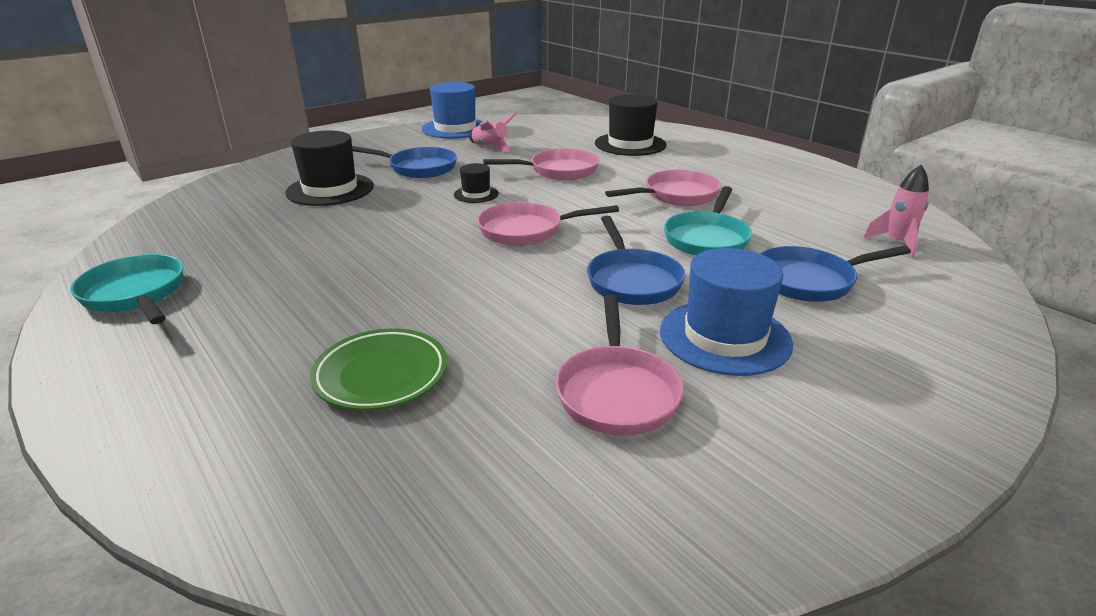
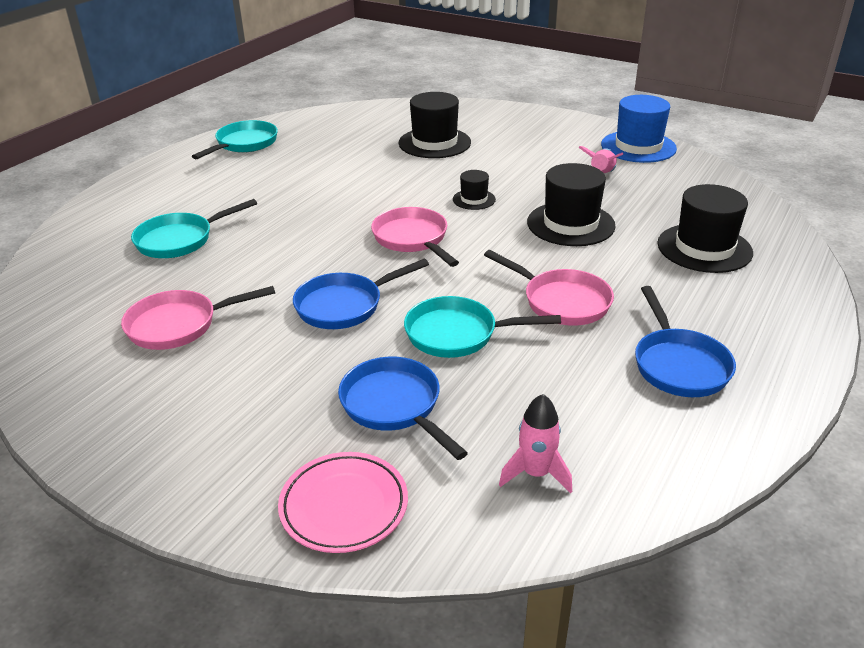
camera: 70 degrees right, 5 degrees up
green plate [310,329,447,410] -> turquoise pan [131,199,257,258]
blue pan [352,146,457,178] -> blue pan moved to [635,286,736,397]
pink pan [483,149,599,180] -> black hat [527,163,616,246]
blue hat [660,248,793,376] -> none
none -> pink plate [278,452,408,553]

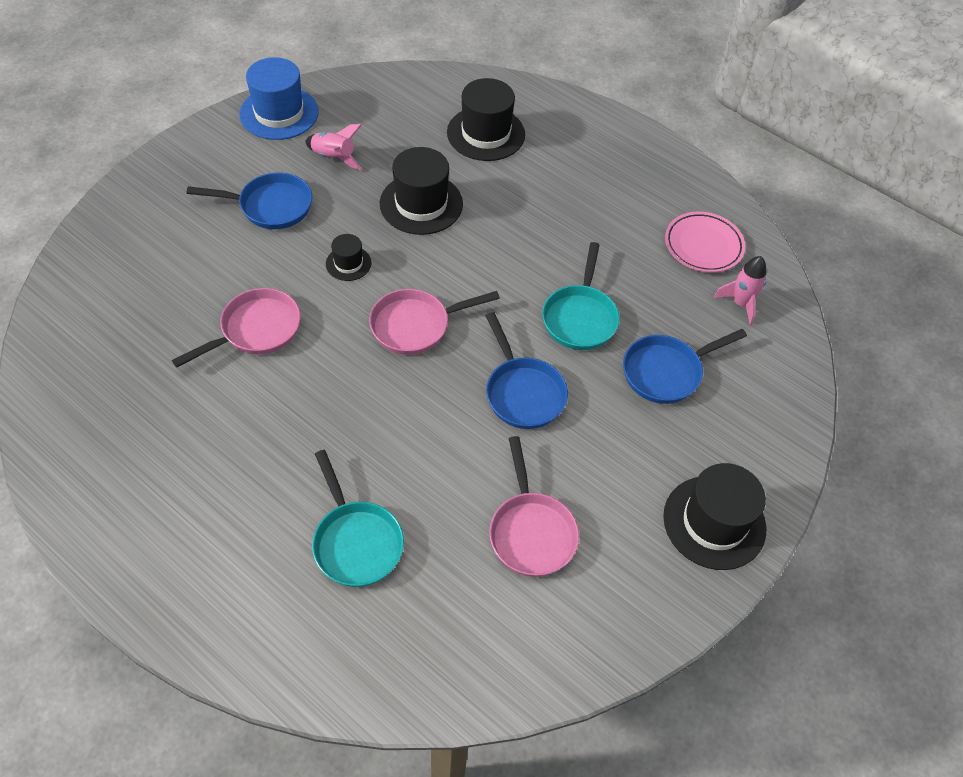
camera: 85 degrees left, 20 degrees up
turquoise pan [192,120,278,159] -> none
pink plate [278,452,408,553] -> pink plate moved to [665,212,745,273]
black hat [399,92,471,158] -> black hat moved to [663,463,766,570]
pink pan [484,250,614,326] -> pink pan moved to [172,288,301,367]
blue pan [635,286,736,397] -> blue pan moved to [187,172,312,229]

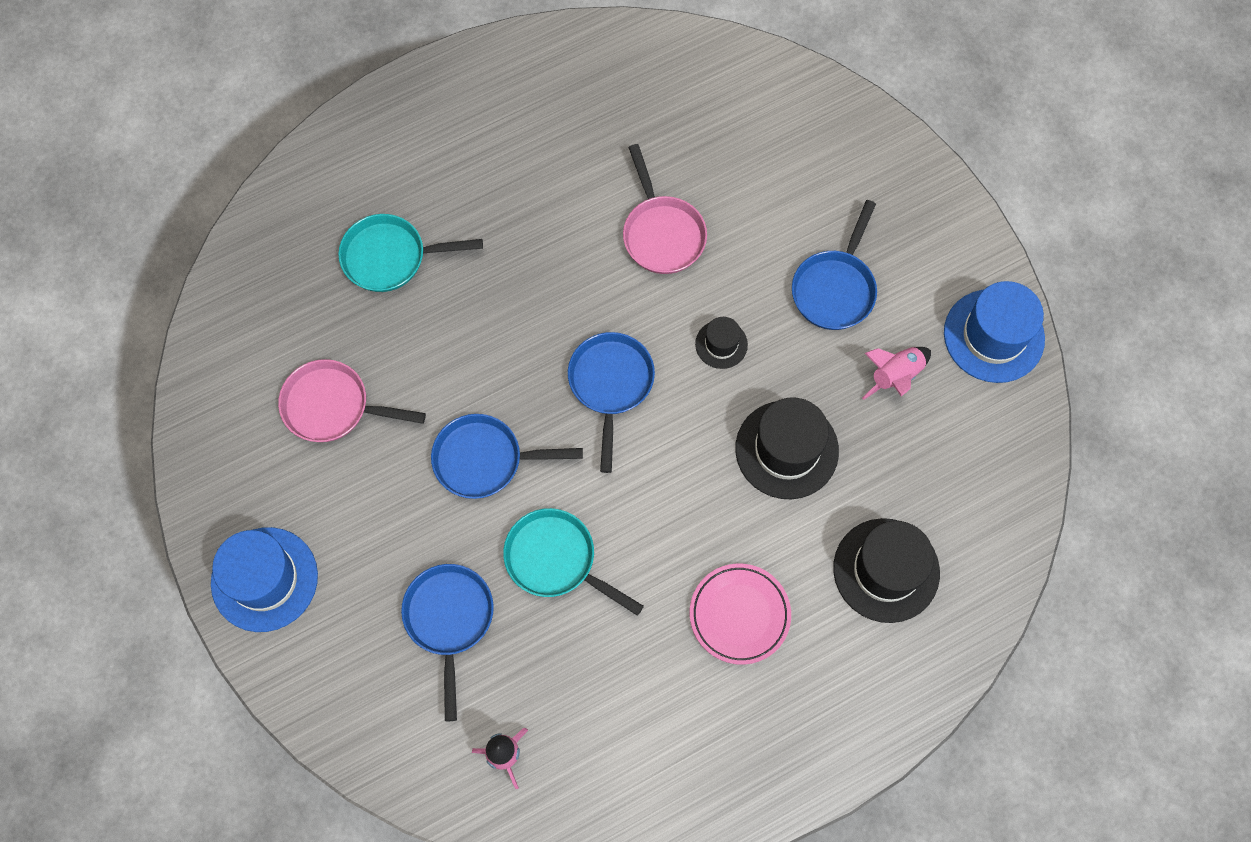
camera: 115 degrees right, 15 degrees up
pink pan [369,289,500,355] -> blue pan [568,332,655,473]
black hat [663,463,766,570] -> blue hat [211,527,318,632]
pink plate [665,212,745,273] -> pink plate moved to [690,563,791,665]

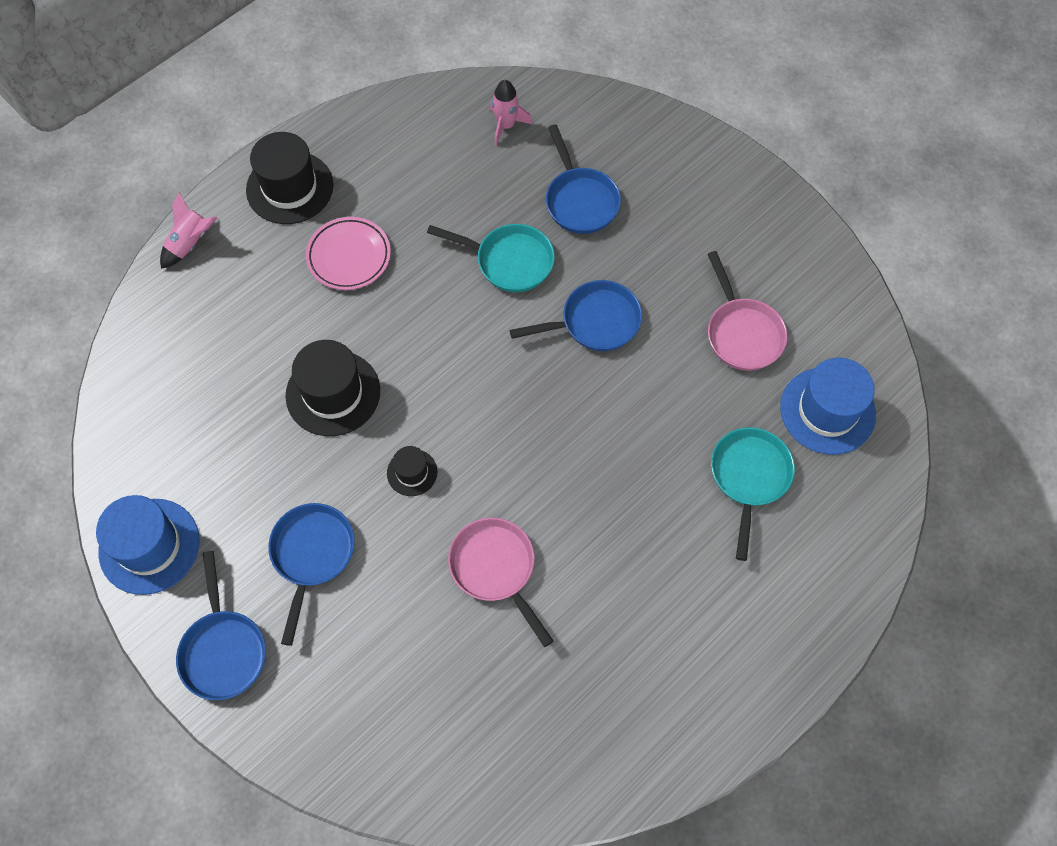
camera: 165 degrees right, 5 degrees down
blue hat [211,527,318,632] -> blue hat moved to [780,358,876,455]
pink pan [278,359,426,442] -> pink pan turned 75 degrees clockwise [708,251,787,371]
turquoise pan [338,214,483,292] -> turquoise pan turned 60 degrees counterclockwise [711,427,795,561]
blue pan [568,332,655,473] -> blue pan moved to [176,551,266,700]
black hat [833,518,940,623] -> black hat moved to [246,132,333,224]
pink rocket [862,347,931,400] -> pink rocket moved to [160,192,217,269]

